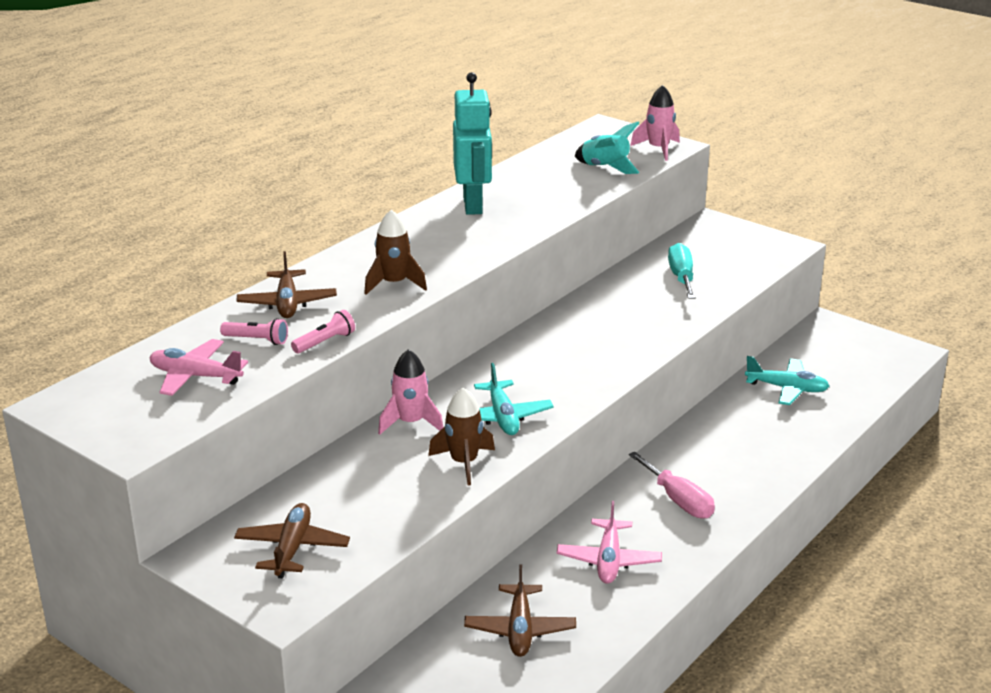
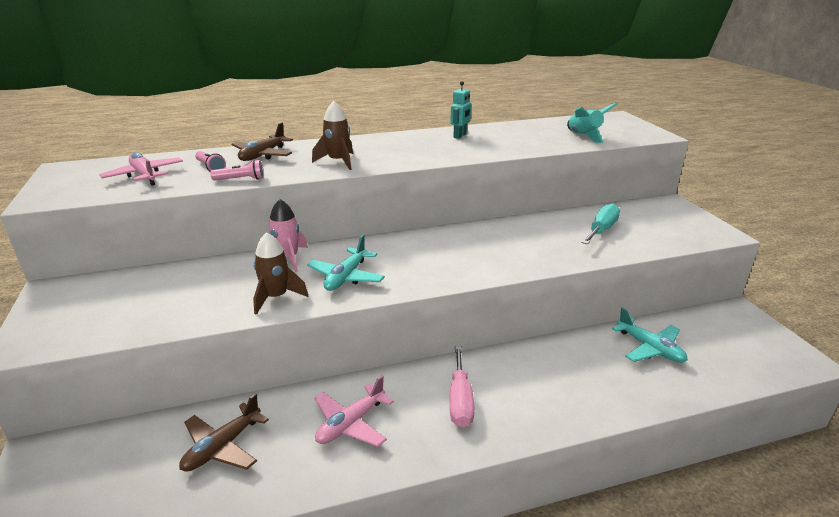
camera: 35 degrees right, 0 degrees up
brown plane [234,503,350,579] -> none
turquoise robot [453,72,492,215] -> turquoise robot [450,81,471,139], size x0.52
pink rocket [630,85,680,161] -> none

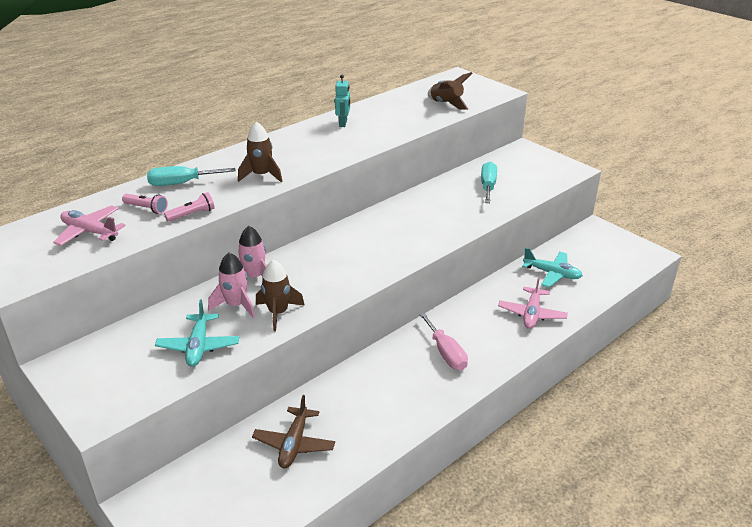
camera: 25 degrees left, 5 degrees up
brown plane [231,122,293,161] -> turquoise screwdriver [147,166,236,186]
turquoise plane [307,235,385,291] -> turquoise plane moved to [155,299,239,367]
pink plane [314,375,394,447] -> pink plane moved to [498,276,568,329]
turquoise rocket [567,103,618,143] -> brown rocket [428,72,472,110]
none -> pink rocket [208,252,255,318]

